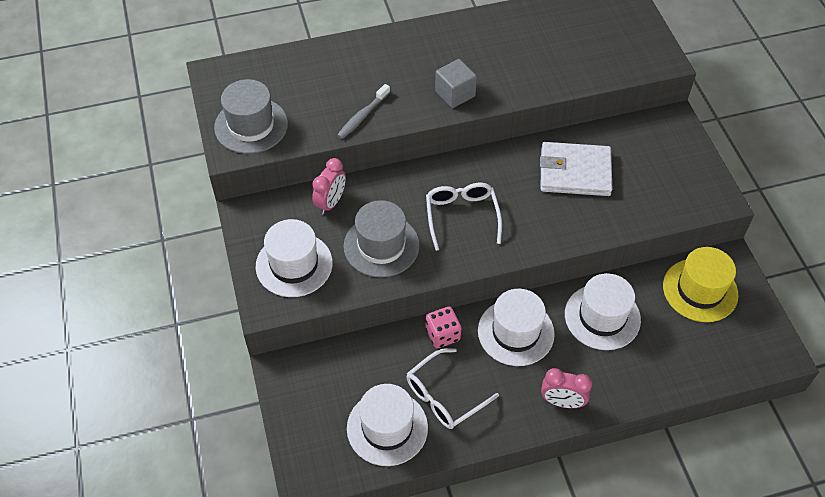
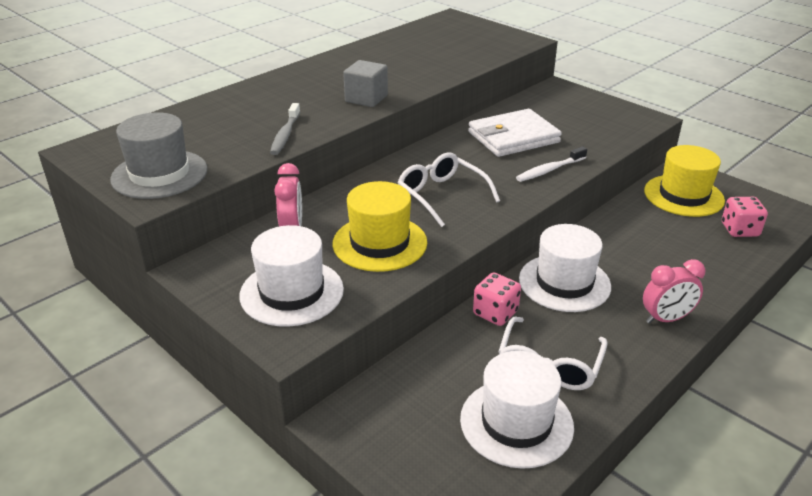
camera: 30 degrees left, 20 degrees down
grey hat [344,200,420,277] -> yellow hat [333,181,427,272]
white hat [565,273,641,350] -> none
none -> white toothbrush [516,147,587,182]
none -> pink dice [722,197,768,237]

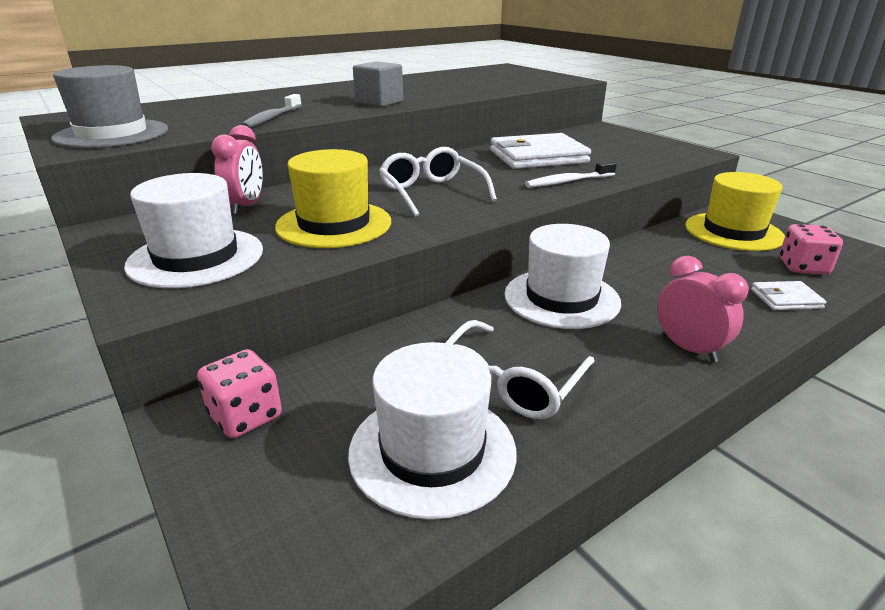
camera: 10 degrees right, 5 degrees down
pink dice [473,272,521,326] -> pink dice moved to [197,349,282,438]
pink clock [643,259,705,324] -> pink clock turned 120 degrees counterclockwise [657,256,749,363]
none -> white wallet [751,281,826,310]

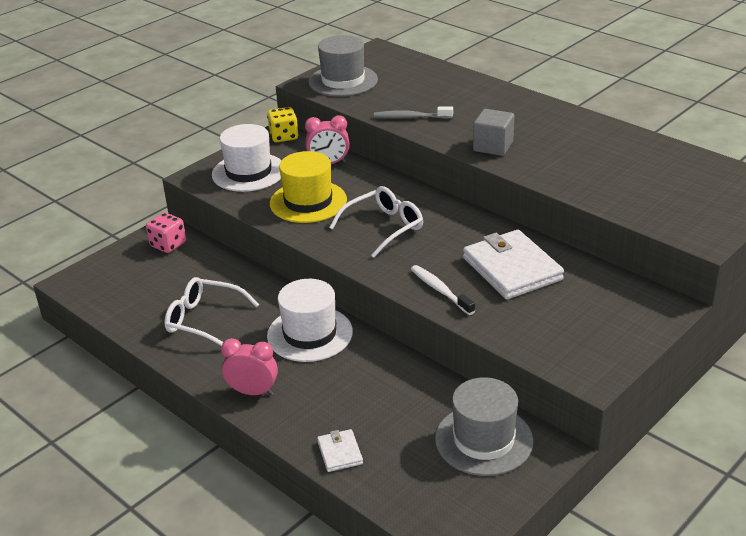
camera: 80 degrees right, 5 degrees up
white hat [348,342,517,520] -> none
pink clock [657,256,749,363] -> pink clock turned 120 degrees counterclockwise [221,338,278,395]
yellow hat [685,172,785,251] -> grey hat [435,377,534,476]
pink dice [780,224,843,275] -> none
none -> yellow dice [267,107,299,142]

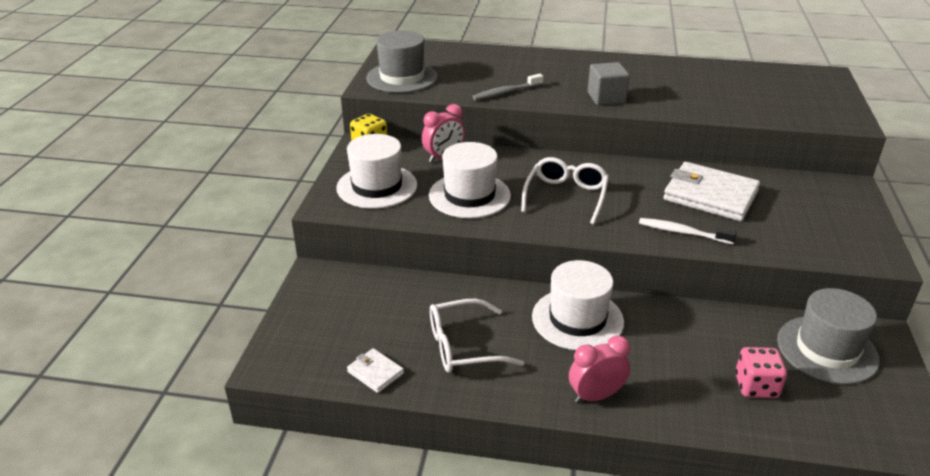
camera: 35 degrees left, 0 degrees up
pink dice [146,212,186,253] -> pink dice moved to [735,347,787,398]
yellow hat [270,151,347,223] -> white hat [429,142,511,218]
white wallet [317,429,363,472] -> white wallet moved to [347,348,404,393]

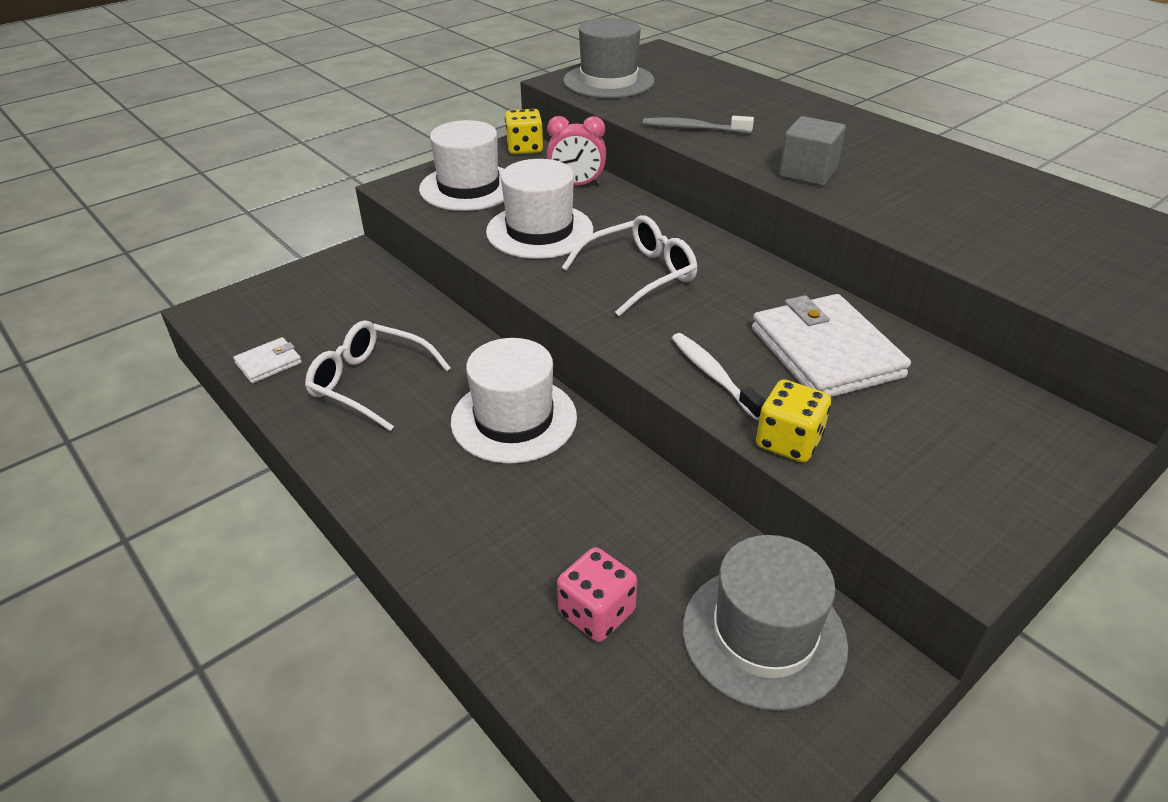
camera: 40 degrees right, 5 degrees up
white wallet [347,348,404,393] -> white wallet turned 60 degrees clockwise [233,337,302,383]
pink clock [569,335,630,403] -> none
none -> yellow dice [756,380,831,463]

